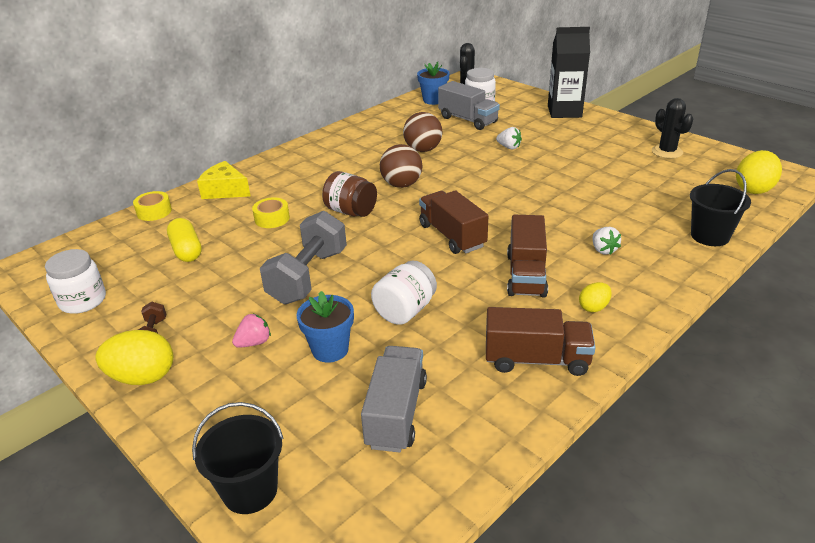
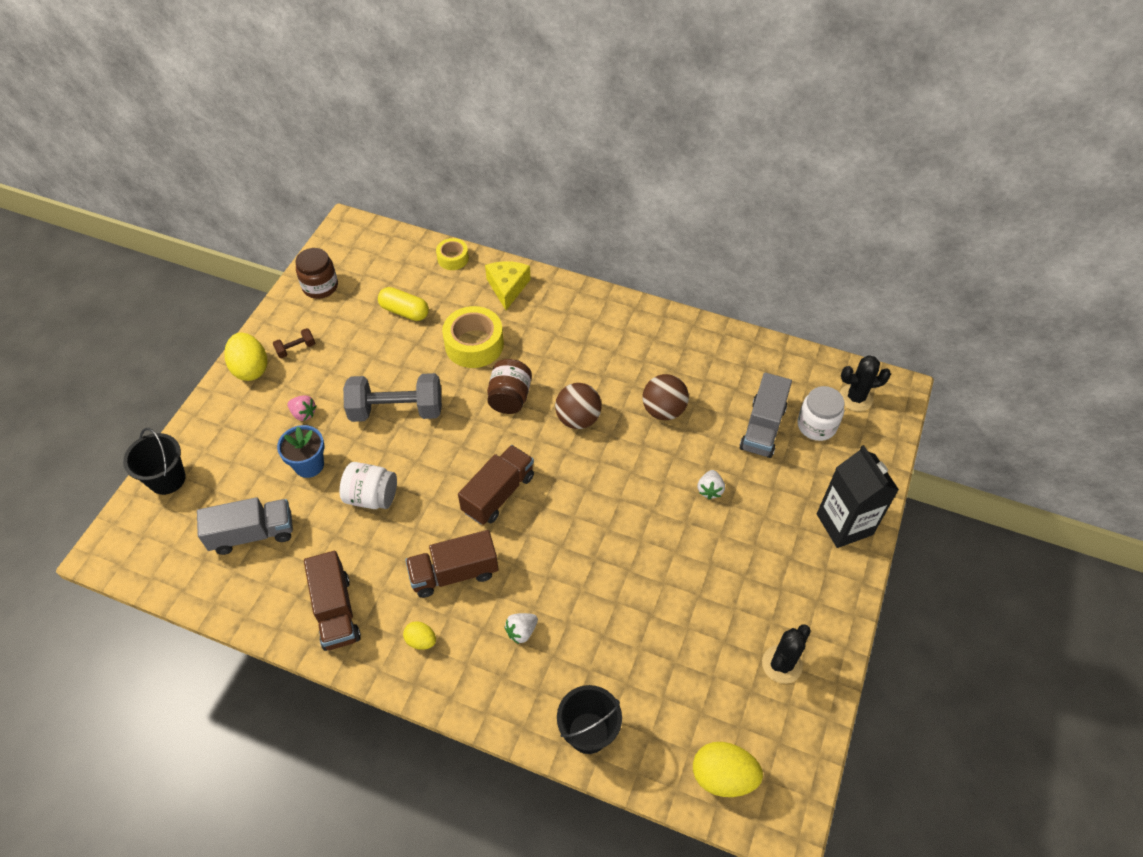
camera: 65 degrees right, 20 degrees up
white jar [45,249,106,314] -> brown jar [296,248,338,299]
yellow capsule [167,218,202,262] -> yellow capsule turned 75 degrees clockwise [378,287,429,321]
yellow tape [252,197,290,228] -> yellow tape [442,306,504,368], size x1.76
blue flower pot [417,62,450,105] -> none

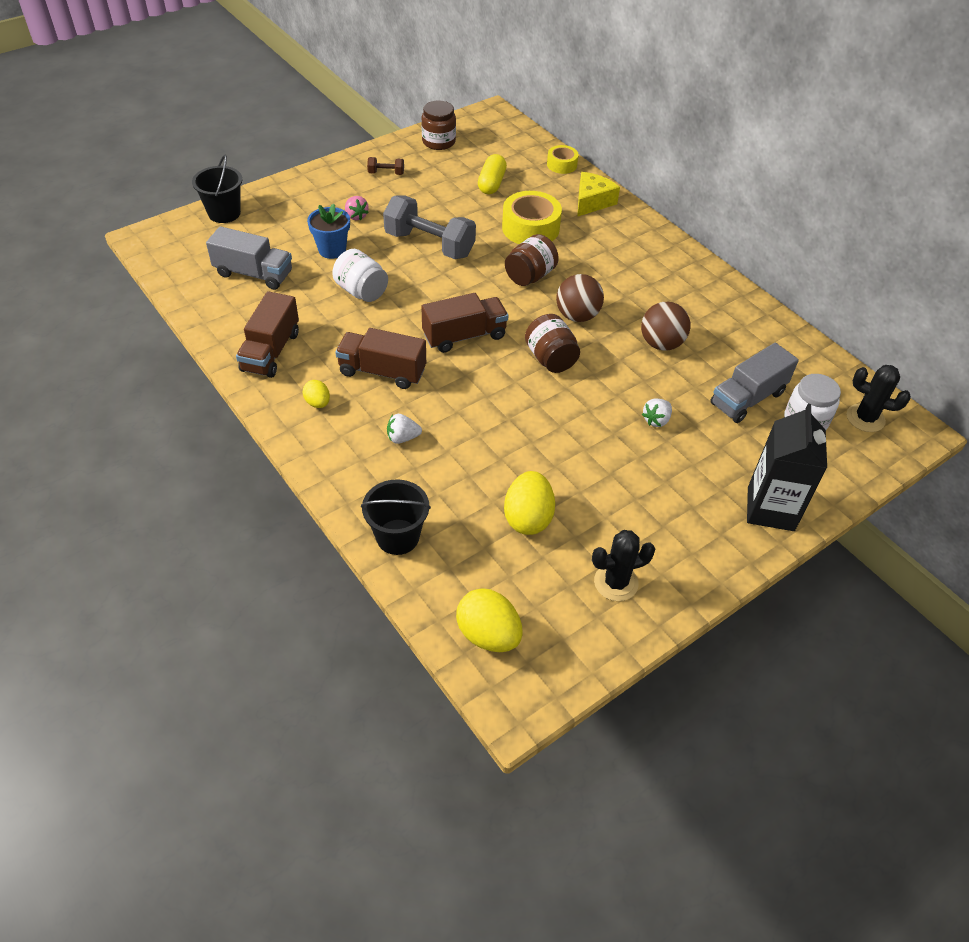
camera: 30 degrees right, 5 degrees down
yellow egg [224,333,268,381] -> yellow egg moved to [504,471,555,535]
yellow capsule [378,287,429,321] -> yellow capsule turned 45 degrees clockwise [478,154,507,194]
none -> brown jar [525,314,580,373]

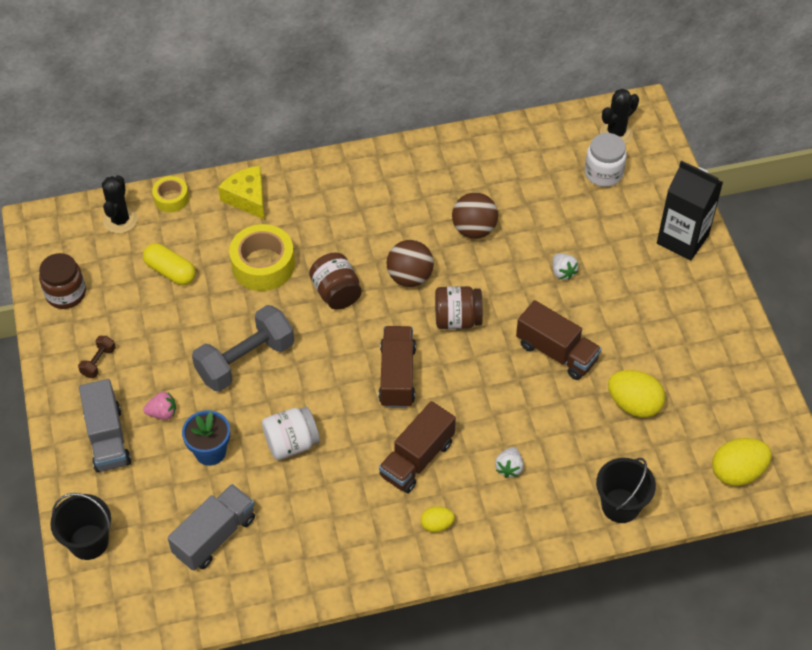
camera: 65 degrees left, 5 degrees up
brown truck [236,291,299,378] -> brown truck moved to [516,300,602,380]
black cactus [592,530,655,601] -> black cactus moved to [102,175,138,234]
grey truck [710,343,799,423] -> grey truck moved to [79,379,131,472]

